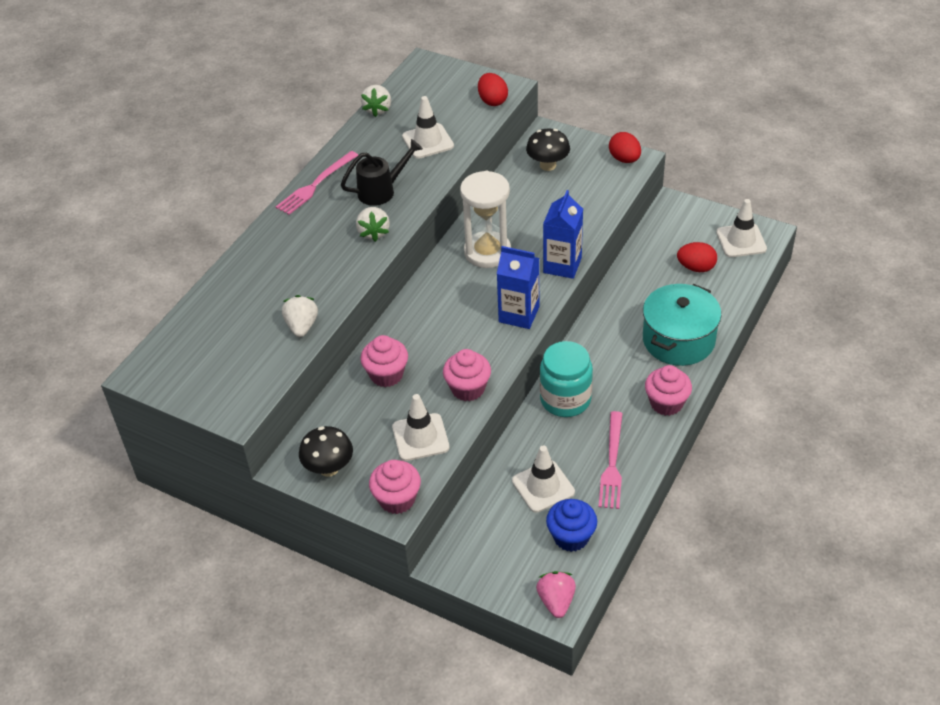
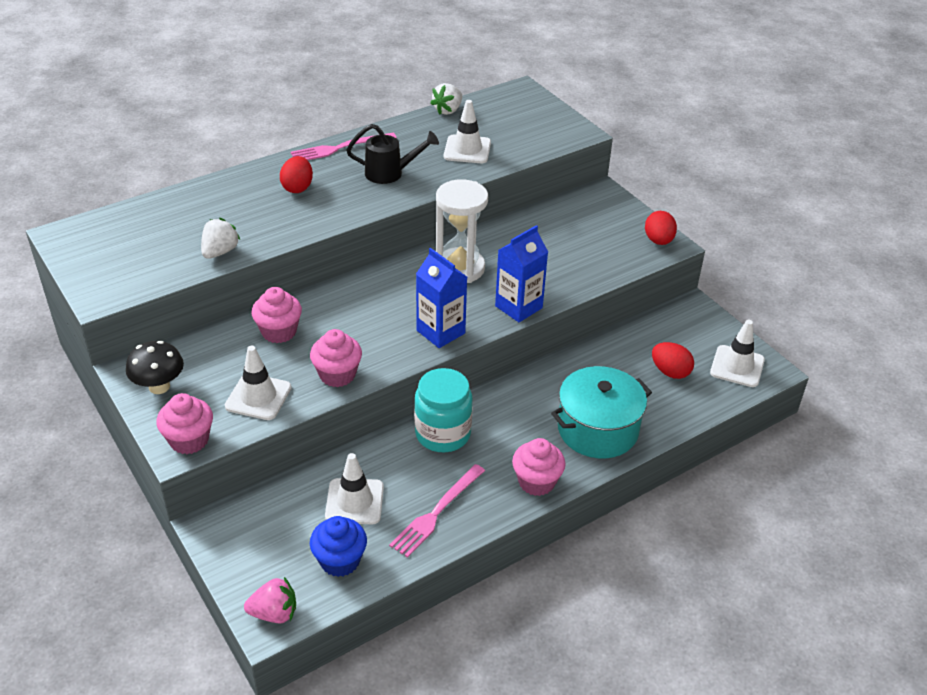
camera: 25 degrees right, 5 degrees down
white strawberry [356,207,390,242] -> none
red egg [478,73,508,106] -> red egg moved to [280,156,313,193]
black mushroom [526,129,570,171] -> none
pink strawberry [536,571,576,618] -> pink strawberry turned 60 degrees clockwise [244,577,296,623]

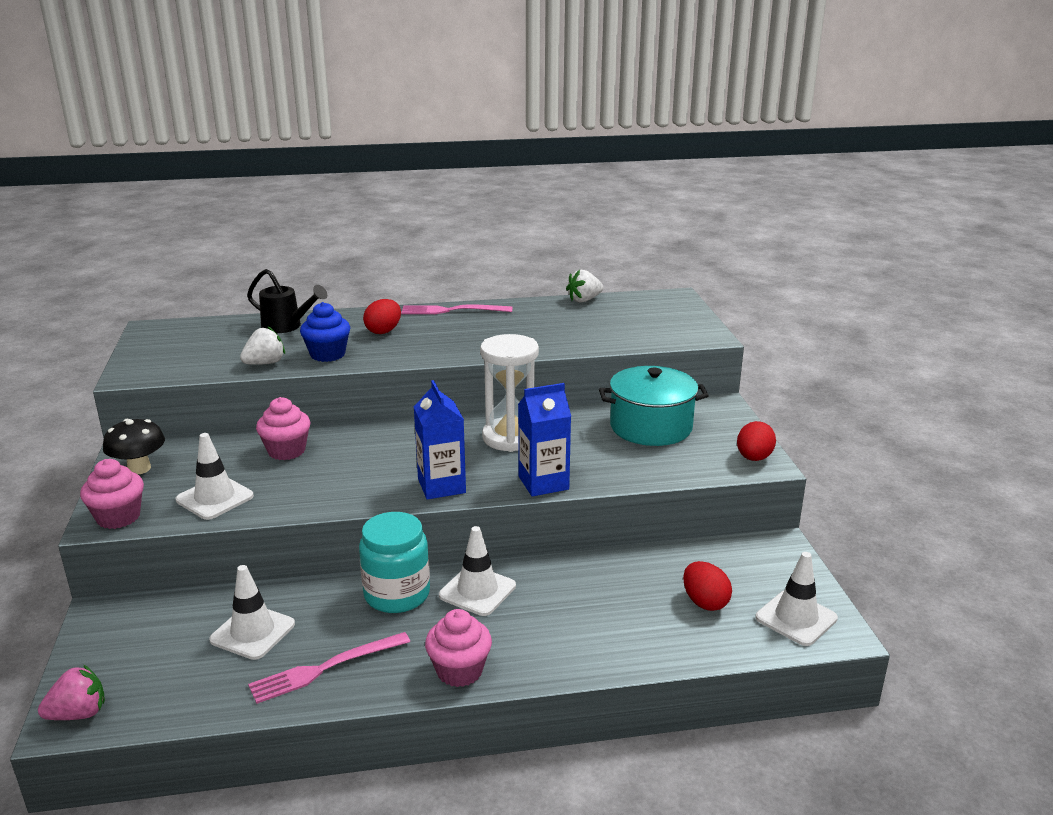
camera: 25 degrees right, 15 degrees down
pink strawberry [244,577,296,623] -> pink strawberry turned 45 degrees counterclockwise [38,665,105,720]
pink cupcake [310,329,362,387] -> none
blue cupcake [310,516,367,577] -> blue cupcake moved to [300,302,350,362]
black watering can [346,124,439,184] -> black watering can moved to [247,269,327,333]
white traffic cone [444,100,491,163] -> white traffic cone moved to [439,526,516,616]
turquoise pot [551,366,652,458] -> turquoise pot moved to [599,366,709,446]

